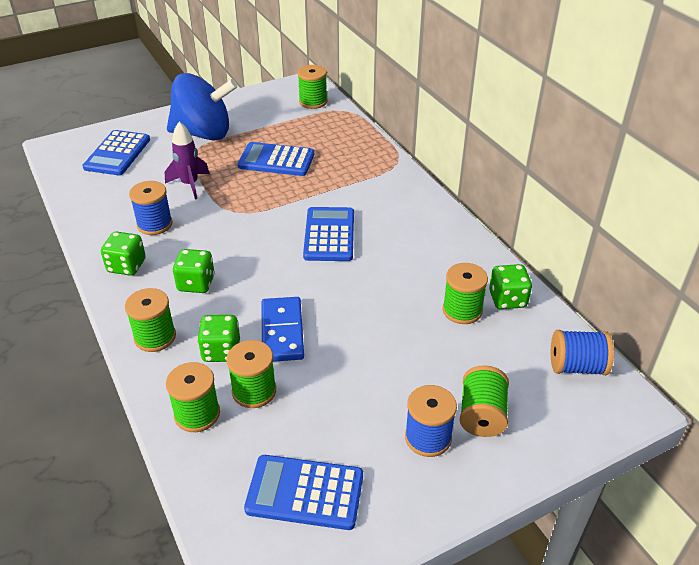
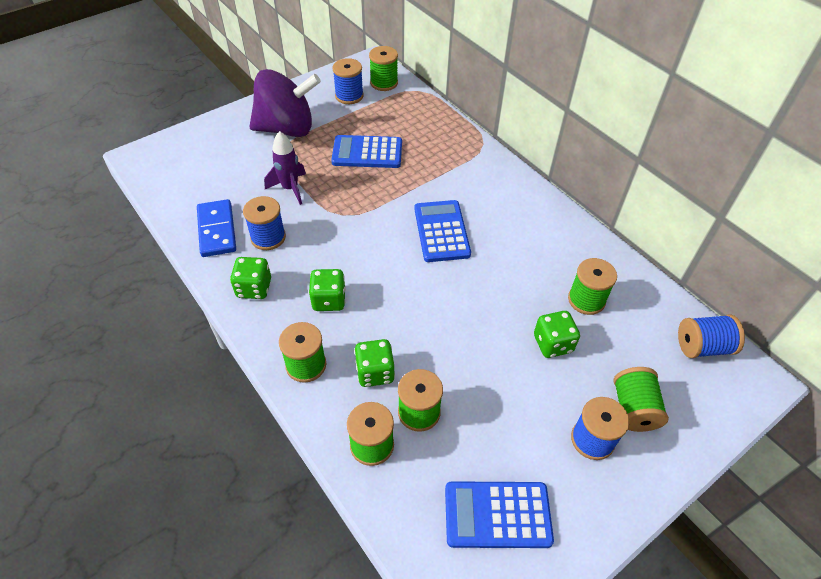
camera: 10 degrees left, 10 degrees up
blue calculator [83,130,150,175] -> none
blue spinning top [167,73,238,141] -> purple spinning top [249,69,321,137]
blue domino [261,297,304,362] -> blue domino moved to [197,199,236,257]
green dice [489,264,532,309] -> green dice moved to [534,311,580,358]
none -> blue spool [332,58,364,104]

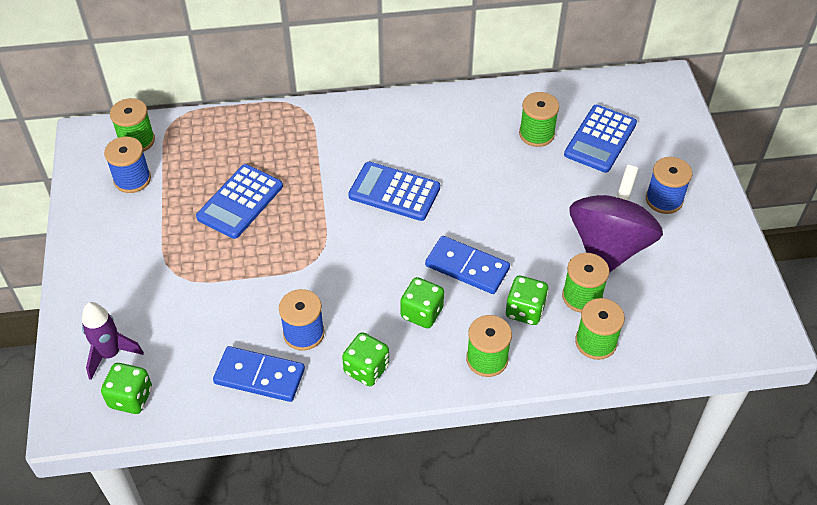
camera: 60 degrees left, 0 degrees up
purple spinning top [249,69,321,137] -> purple spinning top moved to [569,165,663,273]
purple rocket [264,131,306,205] -> purple rocket moved to [82,302,144,380]
blue calculator [445,481,554,548] -> blue calculator moved to [564,105,637,173]
green dice [534,311,580,358] -> green dice moved to [101,363,152,414]
green spool [614,367,669,432] -> none
blue spool [678,314,745,358] -> none
none -> blue domino [425,236,510,294]

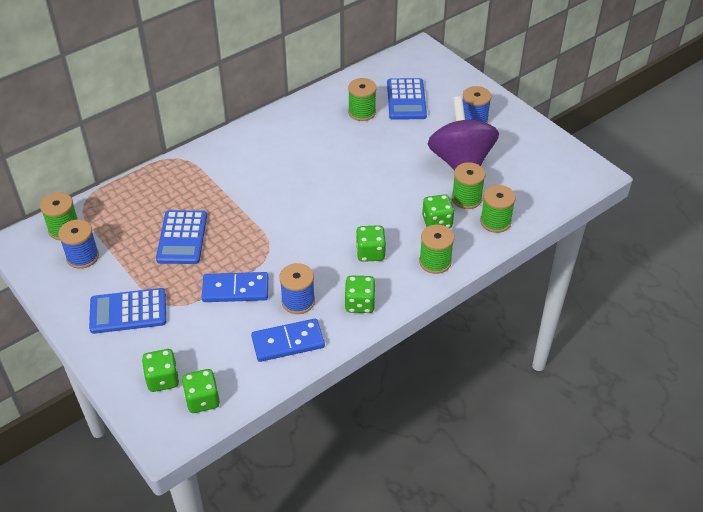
camera: 30 degrees left, 5 degrees down
purple rocket [82,302,144,380] -> green dice [142,349,179,392]
blue calculator [348,162,440,221] -> blue calculator moved to [89,288,166,334]
blue domino [425,236,510,294] -> blue domino moved to [202,272,268,302]

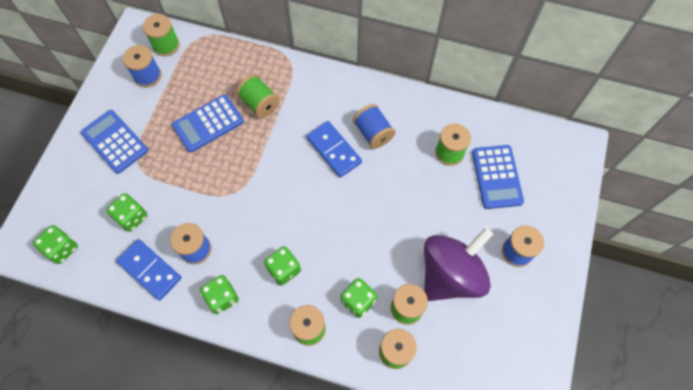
camera: 55 degrees right, 20 degrees up
green dice [142,349,179,392] -> green dice moved to [106,193,147,232]
blue domino [202,272,268,302] -> blue domino moved to [306,121,362,178]
blue calculator [387,78,427,120] -> blue calculator turned 60 degrees counterclockwise [472,145,524,209]
none -> green spool [236,75,279,118]
none -> blue spool [353,104,395,149]

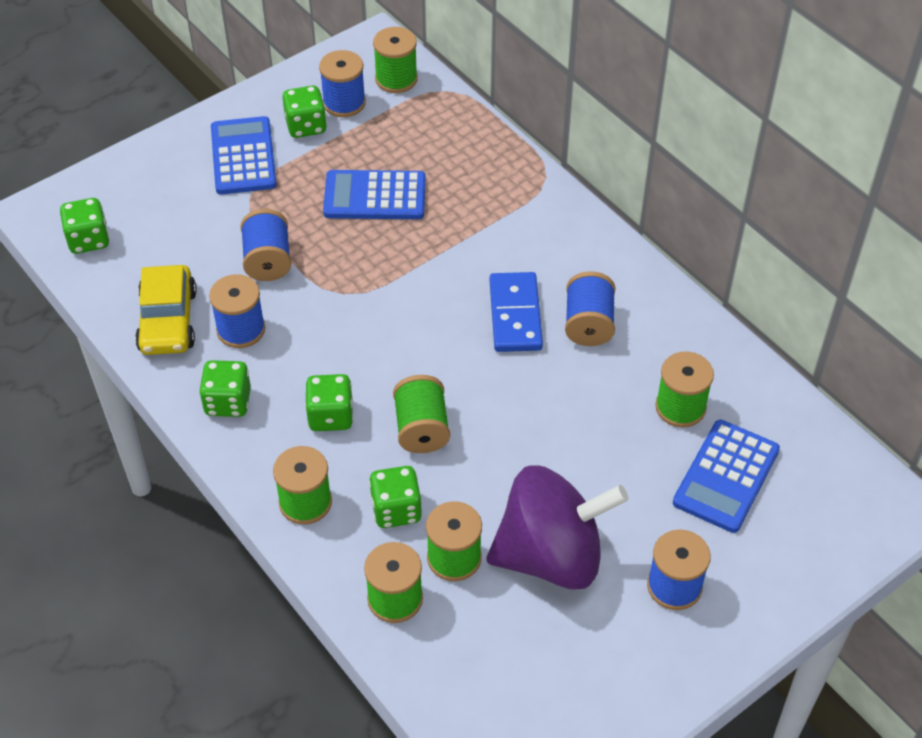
camera: 35 degrees right, 15 degrees down
green dice [106,193,147,232] -> green dice moved to [282,86,327,138]
blue domino [116,239,181,300] -> yellow car [135,265,197,355]
green spool [236,75,279,118] -> green spool moved to [393,375,450,453]
none -> blue spool [241,209,291,281]

